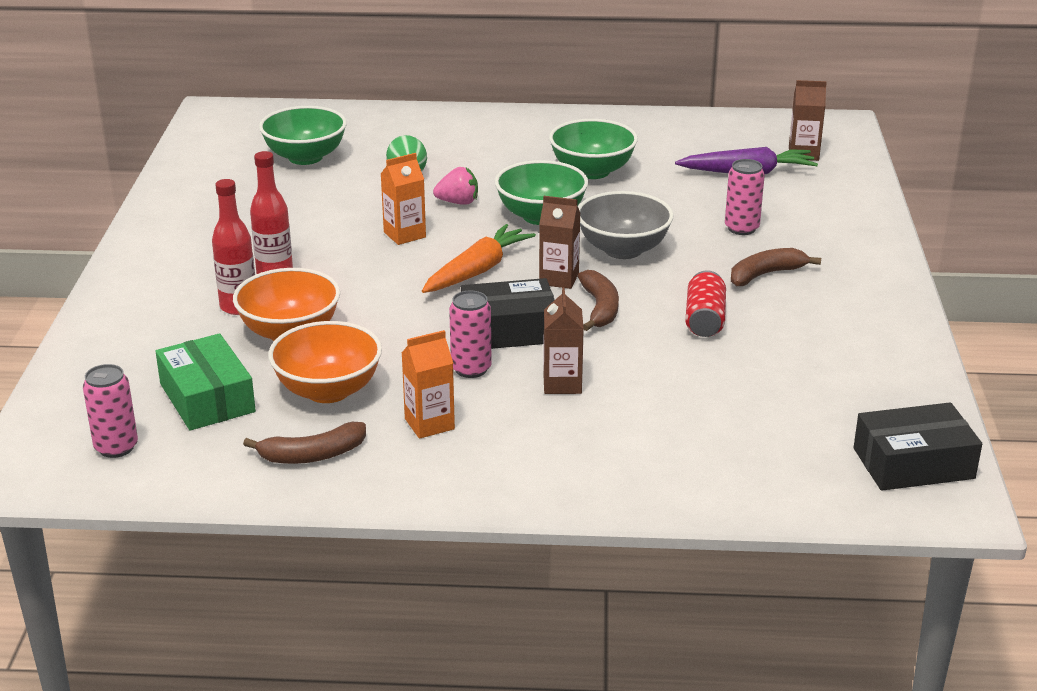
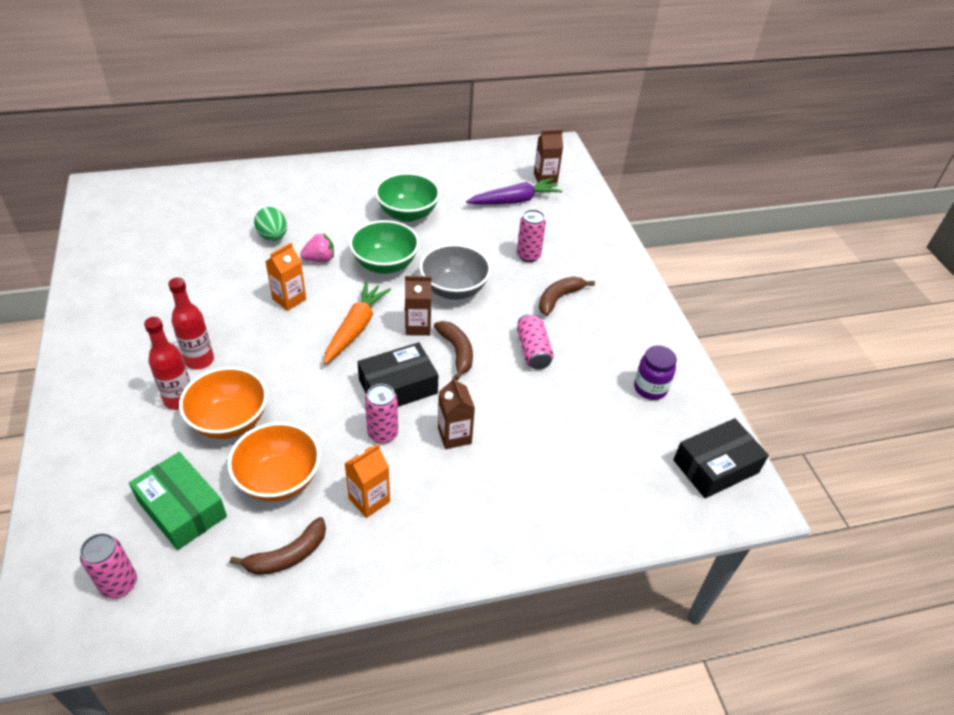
camera: 20 degrees left, 15 degrees up
green bowl [259,106,347,165] -> none
red can [685,270,726,337] -> pink can [517,313,554,370]
none -> purple jar [634,345,677,400]

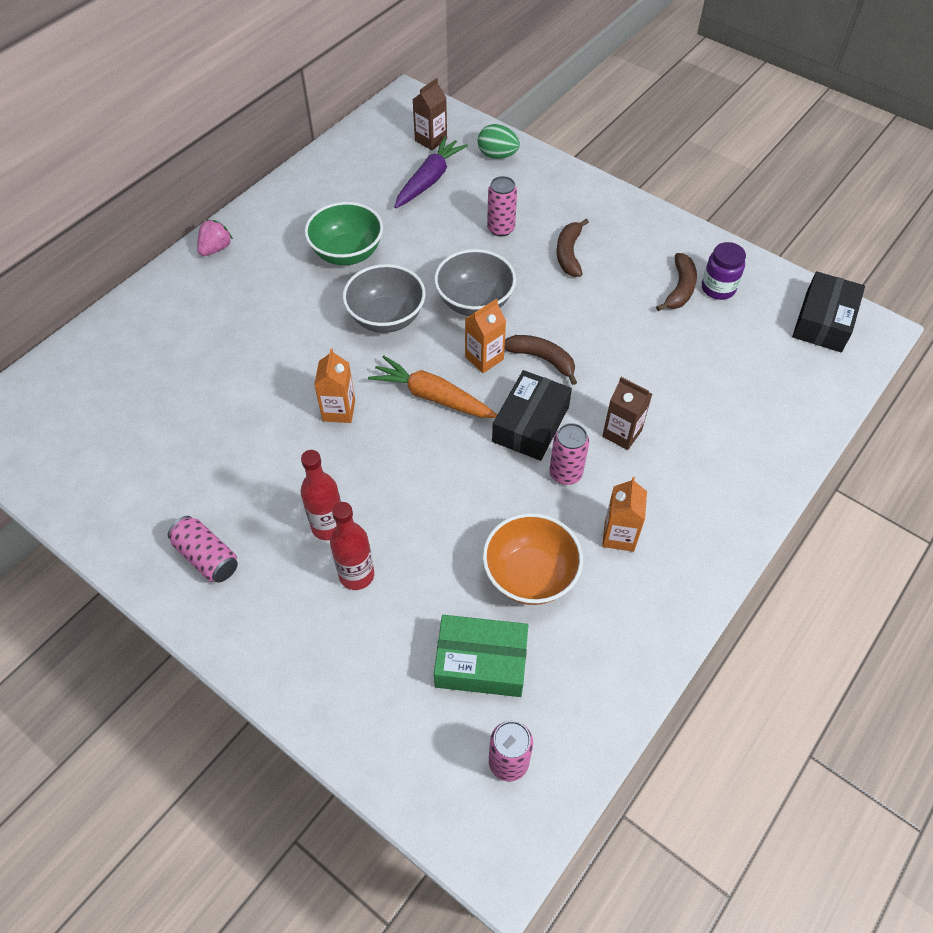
camera: 35 degrees left, 10 degrees up
orange bowl [179,367,268,439] -> none
brown banana [230,517,326,575] -> brown banana moved to [656,253,697,311]
green egg [254,207,287,241] -> green egg moved to [478,124,520,159]
pink strawberry [300,233,334,262] -> pink strawberry moved to [197,220,233,256]
orange carrot [324,282,391,364] -> orange carrot turned 45 degrees counterclockwise [368,355,497,418]
green bowl [349,220,420,274] -> grey bowl [343,264,426,333]
brown carton [405,276,431,336] -> orange carton [465,299,506,373]
pink can [517,313,554,370] -> pink can moved to [168,516,238,583]

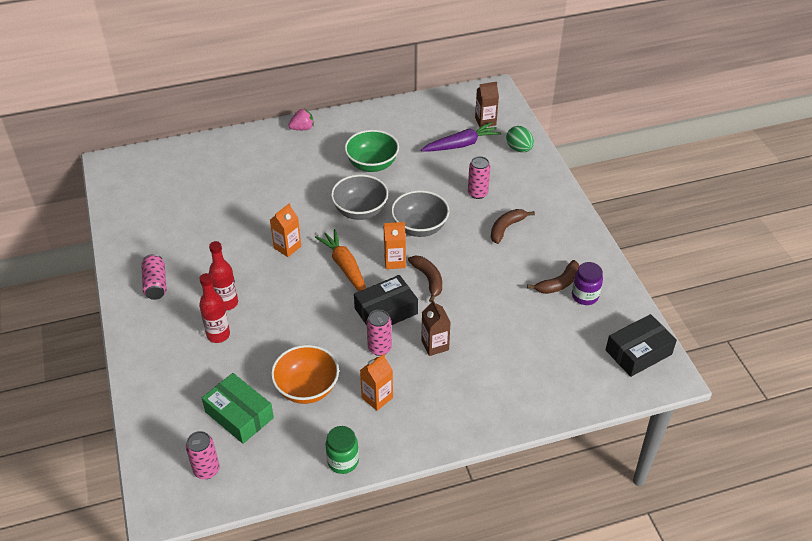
camera: 35 degrees right, 10 degrees down
none -> green jar [325,426,359,474]

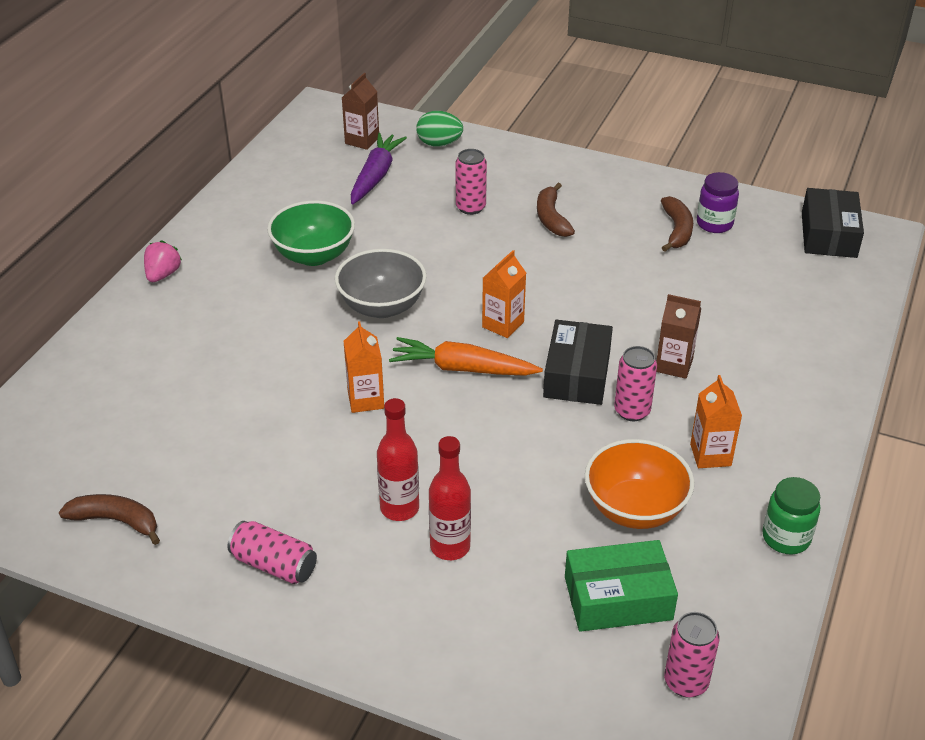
camera: 50 degrees left, 5 degrees down
grey bowl [391,190,449,237] -> none
brown banana [408,255,442,302] -> brown banana moved to [59,494,160,545]

